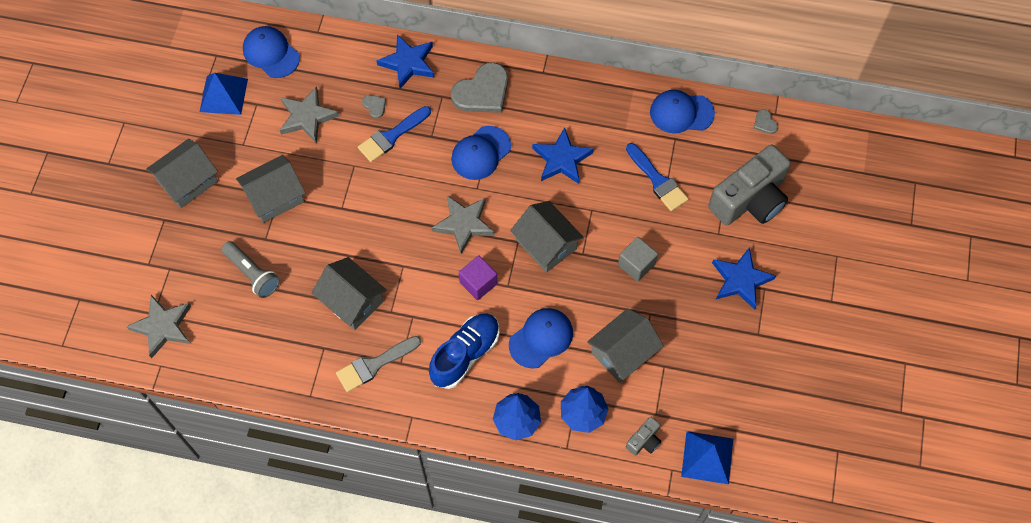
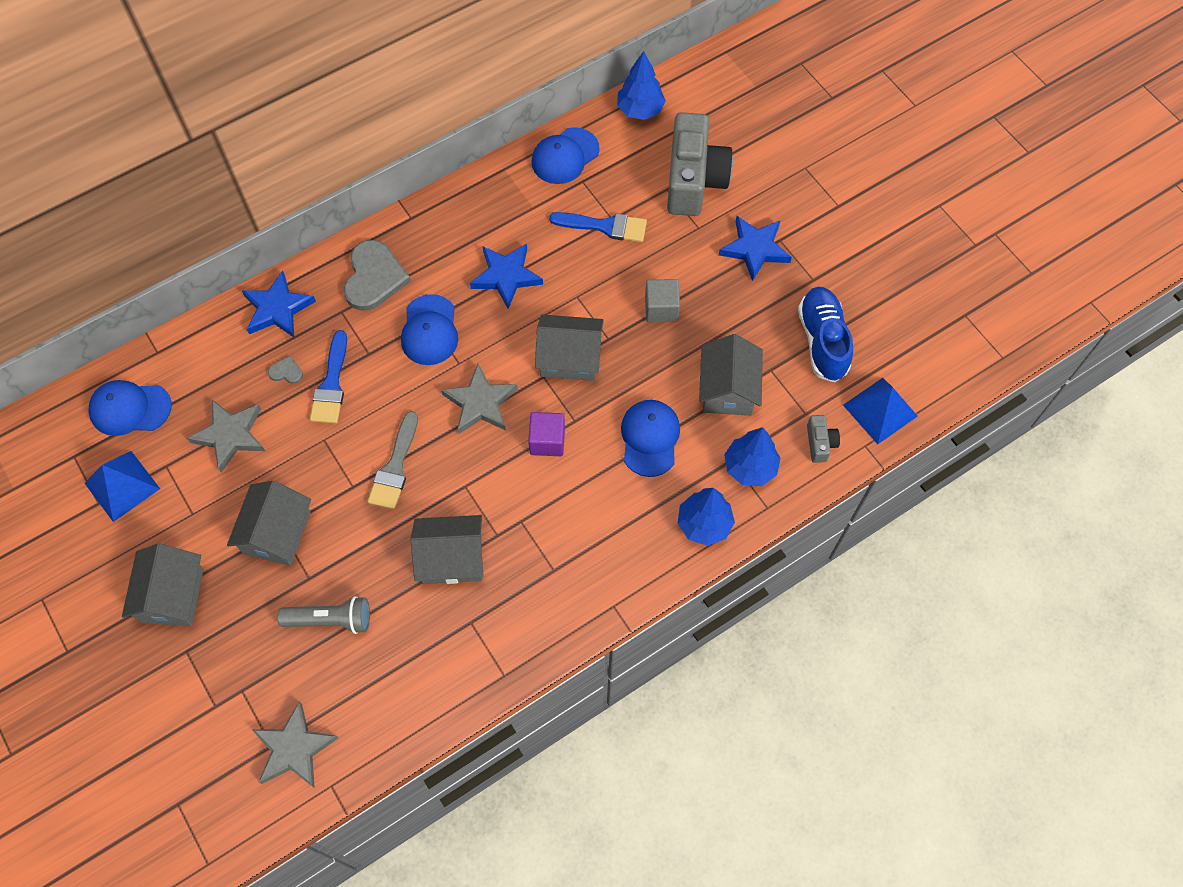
camera: 45 degrees left, 0 degrees up
grey brush [336,336,421,392] -> grey brush moved to [368,411,418,510]
blue shoe [429,314,500,389] -> blue shoe moved to [798,287,853,382]
grey heart [754,109,778,134] -> blue tree [617,51,666,120]

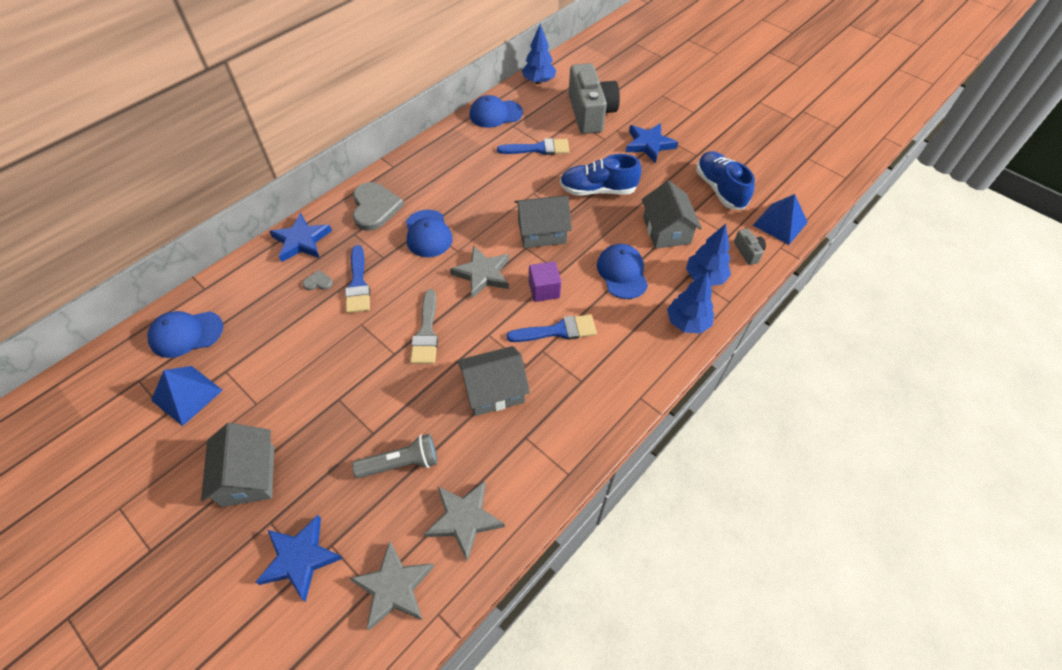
camera: 15 degrees left, 10 degrees down
grey star [187,399,265,472] -> grey star moved to [424,481,505,562]
grey house [227,481,311,566] -> none
blue star [470,244,543,309] -> blue star moved to [256,515,343,602]
blue cap [531,127,600,184] -> blue cap turned 45 degrees clockwise [470,95,523,128]
grey cube [645,279,680,322] -> blue shoe [560,154,642,196]
none -> blue brush [506,314,597,342]

